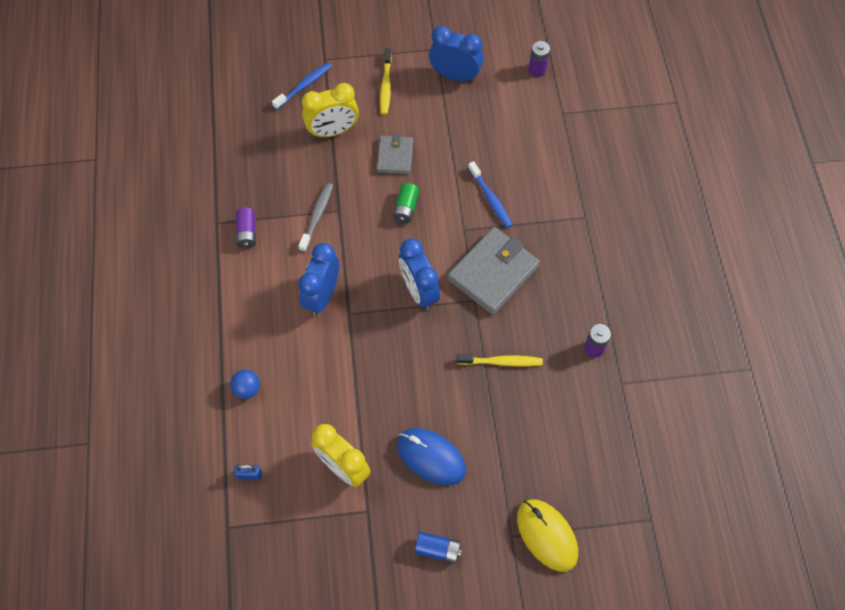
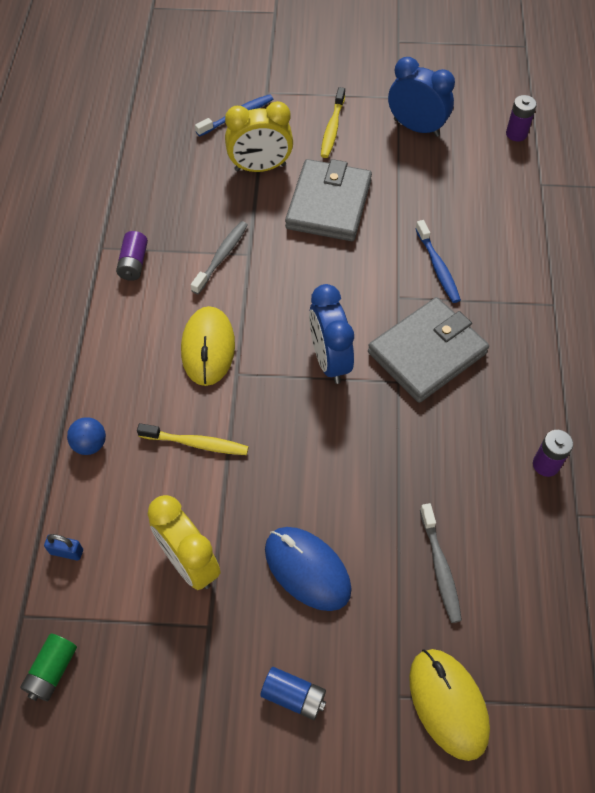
camera: 10 degrees right, 5 degrees down
blue clock [298,243,339,316] -> yellow mouse [181,306,235,386]
grey wallet [377,134,413,174] -> grey wallet [285,159,372,241], size x1.71
green battery [393,183,419,223] -> green battery moved to [20,634,77,701]
yellow toothbrush [457,354,543,367] -> yellow toothbrush moved to [137,423,249,455]
none -> grey toothbrush [420,503,462,623]

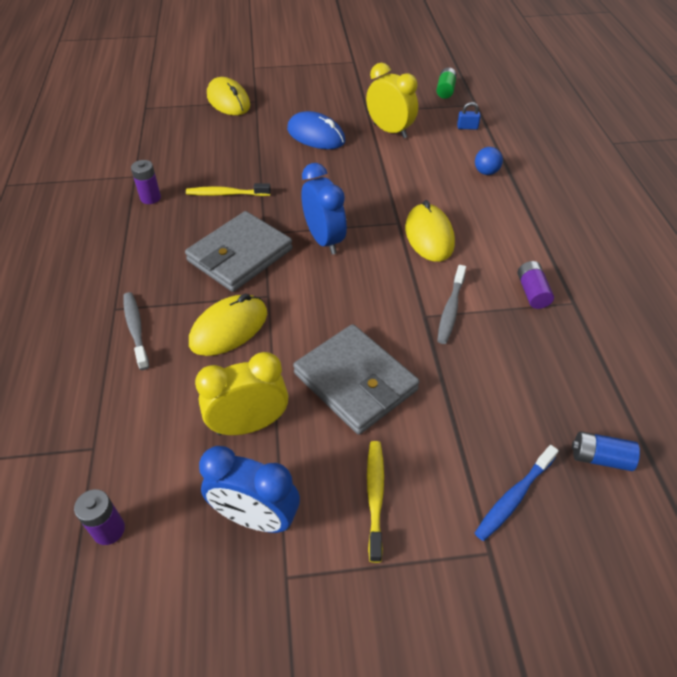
camera: 170 degrees right, 10 degrees down
yellow toothbrush [137,423,249,455] -> yellow toothbrush moved to [186,183,271,196]
yellow clock [225,101,293,172] -> yellow clock moved to [195,352,288,435]
blue battery [260,667,326,720] -> blue battery moved to [572,431,640,471]
grey wallet [285,159,372,241] -> grey wallet turned 45 degrees counterclockwise [293,324,420,435]
blue toothbrush [415,220,461,303] -> yellow mouse [189,293,267,356]
grey toothbrush [420,503,462,623] -> grey toothbrush moved to [123,292,149,370]

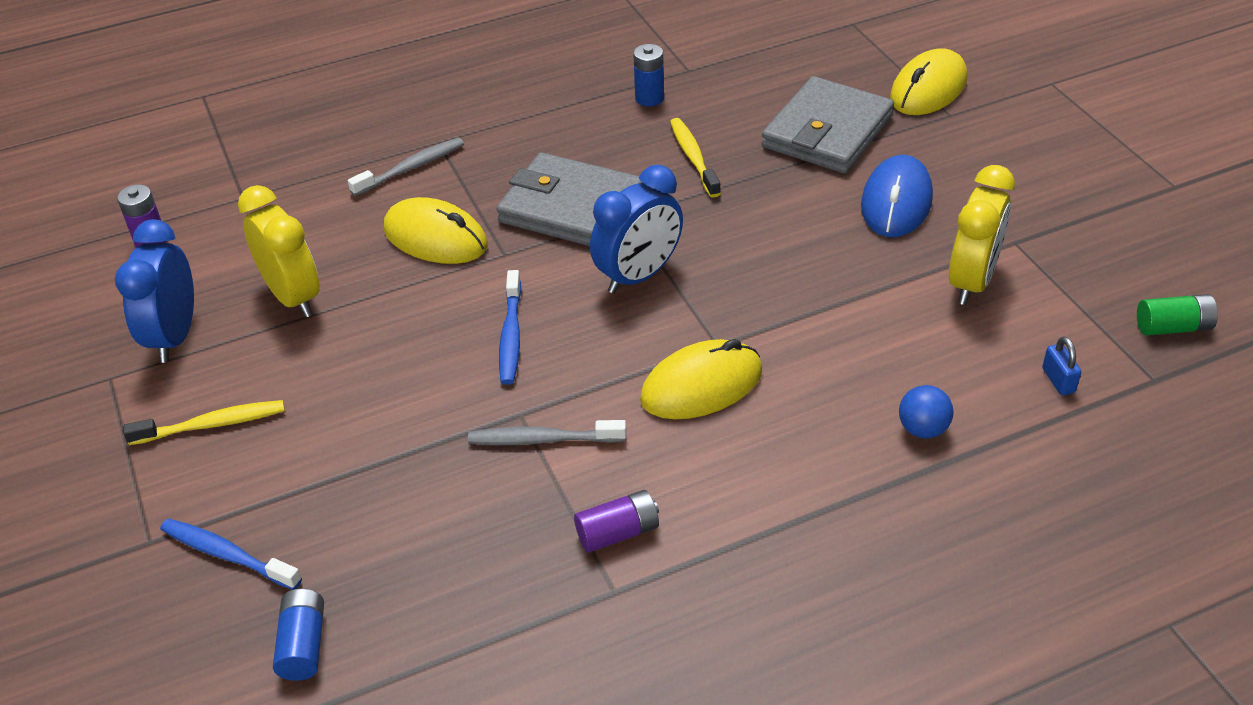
camera: 75 degrees right, 5 degrees down
purple battery [131,160,161,204] -> blue battery [633,44,664,106]
grey wallet [293,324,420,435] -> grey wallet moved to [762,76,894,173]
none -> blue toothbrush [499,270,522,385]

